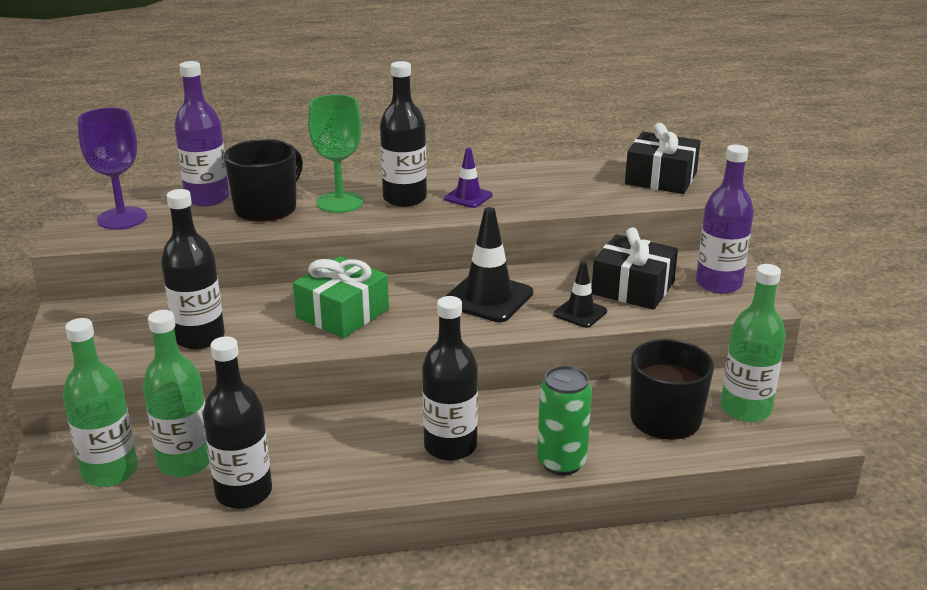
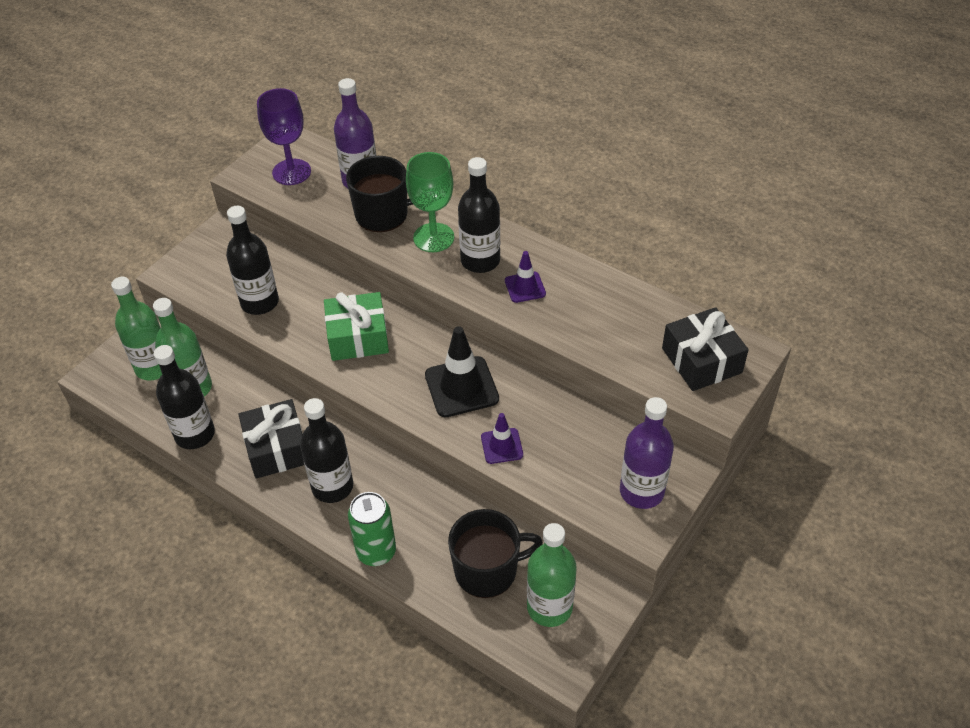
camera: 45 degrees right, 20 degrees up
black traffic cone [554,261,607,328] -> purple traffic cone [481,413,523,464]
black gift [592,227,678,310] -> black gift moved to [238,399,304,479]

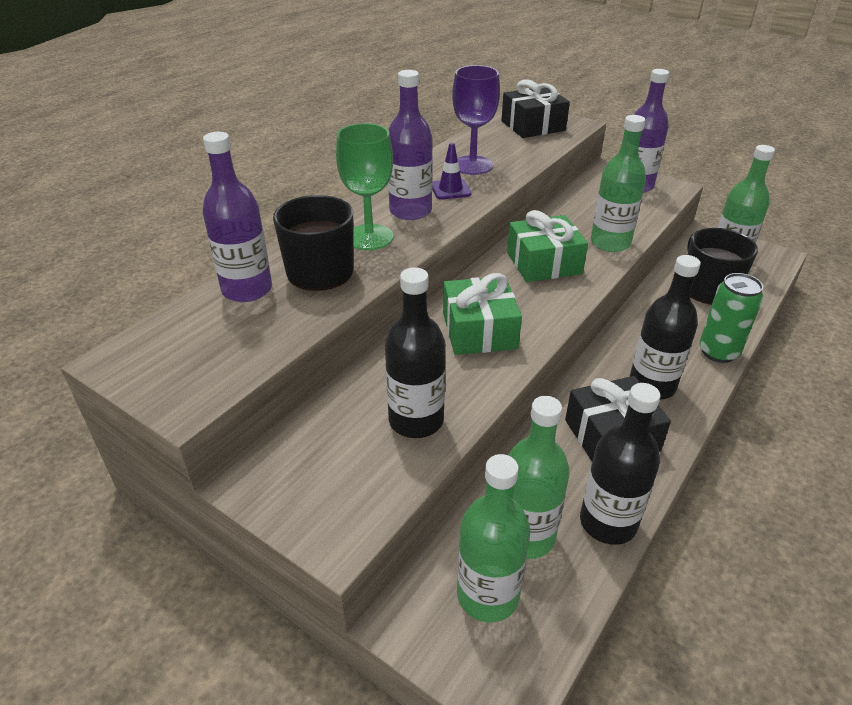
camera: 90 degrees left, 10 degrees down
purple goblet [257,88,311,185] -> purple goblet moved to [452,65,500,175]
black traffic cone [425,326,499,417] -> green gift [507,210,588,282]
black bottle [458,157,500,273] -> purple bottle [388,70,433,220]
purple traffic cone [481,413,523,464] -> green bottle [591,115,646,252]

